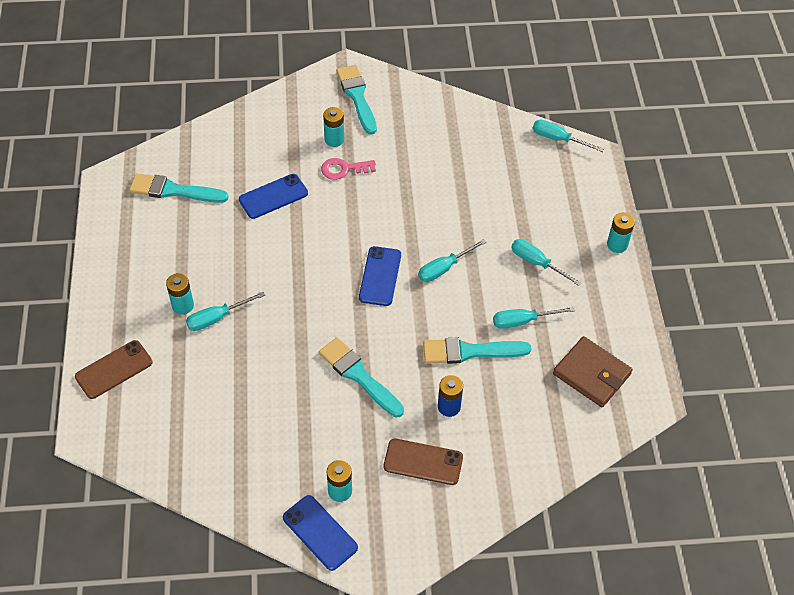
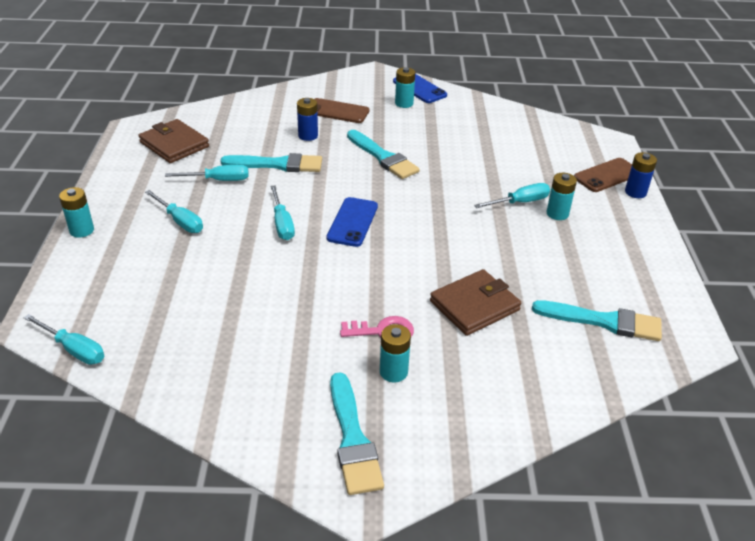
camera: 175 degrees left, 15 degrees down
blue phone [239,174,308,219] -> brown wallet [430,269,521,336]
turquoise screwdriver [418,239,487,282] -> turquoise screwdriver turned 105 degrees clockwise [270,185,295,240]
none -> blue battery [625,152,657,198]

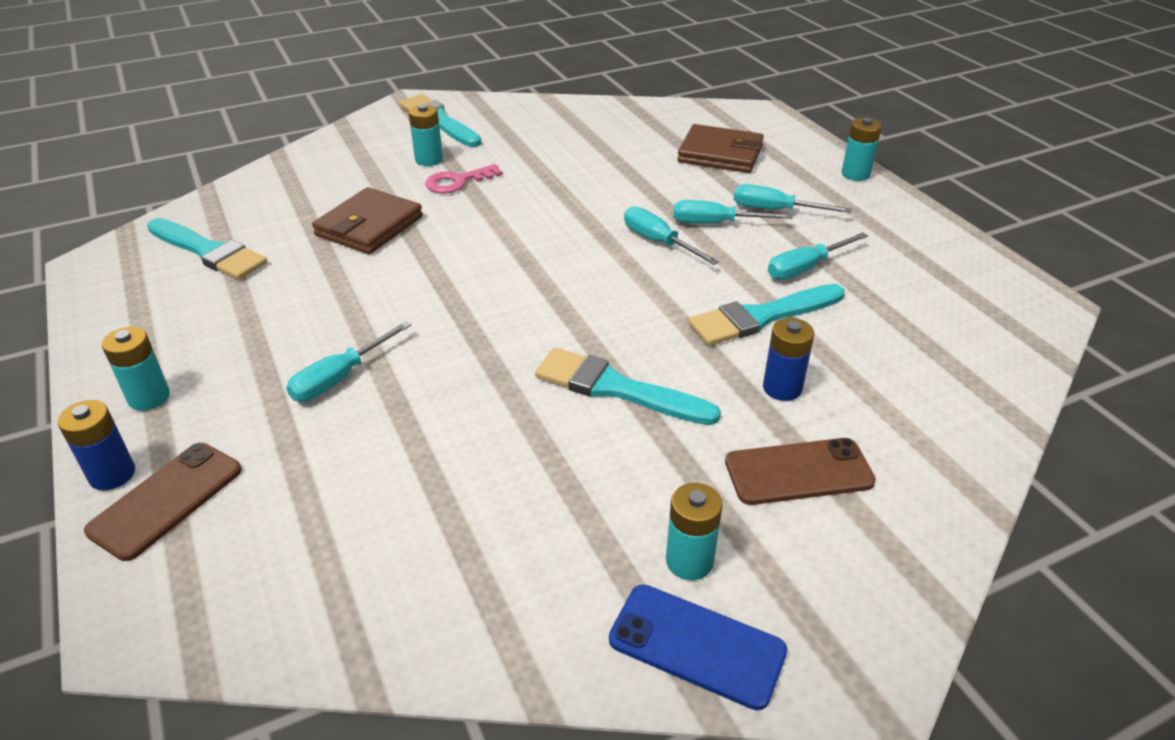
camera: 155 degrees right, 0 degrees up
turquoise screwdriver [24,314,104,365] -> turquoise screwdriver moved to [673,200,792,224]
brown wallet [138,119,209,163] -> brown wallet moved to [677,124,764,173]
blue phone [327,197,378,247] -> none
turquoise brush [532,300,662,341] -> turquoise brush turned 135 degrees counterclockwise [147,218,267,280]
turquoise battery [546,173,577,220] -> turquoise battery moved to [102,327,170,411]

